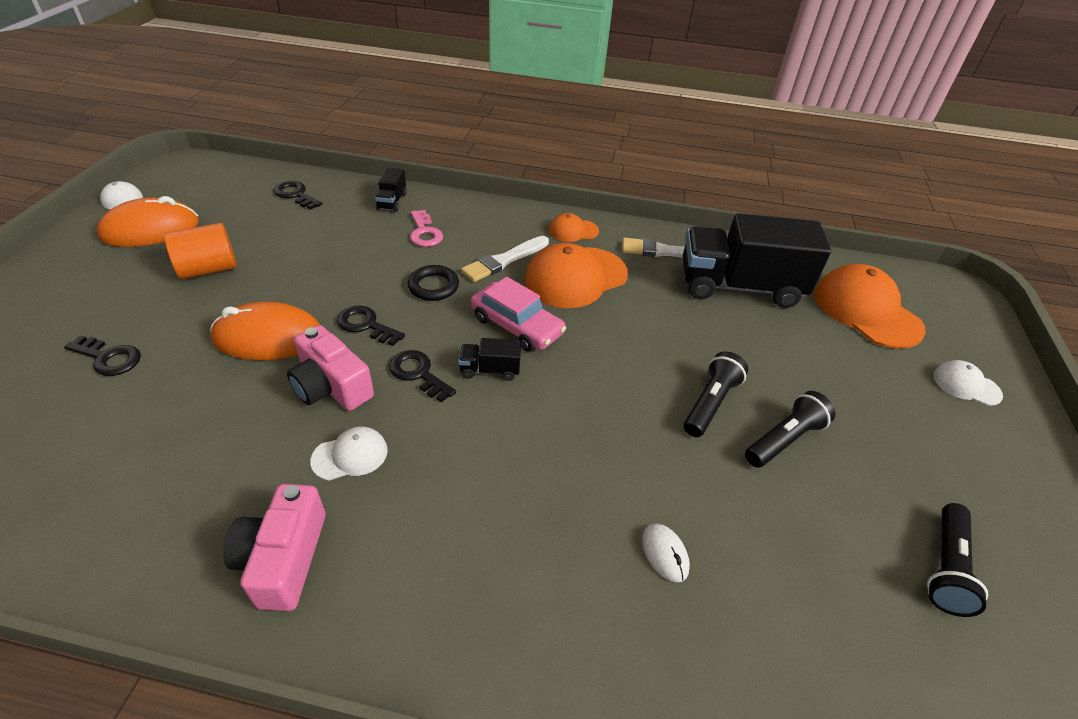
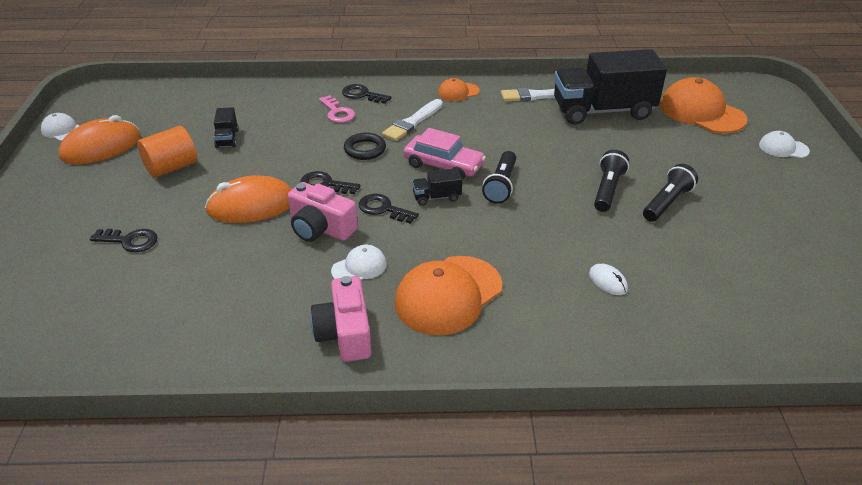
camera: 10 degrees left, 5 degrees down
black key [274,181,322,210] -> black key moved to [342,84,391,104]
black truck [375,168,407,212] -> black truck moved to [214,107,239,148]
orange cap [524,243,628,308] -> orange cap moved to [394,256,502,336]
black flashlight [927,503,988,617] -> black flashlight moved to [482,151,516,204]

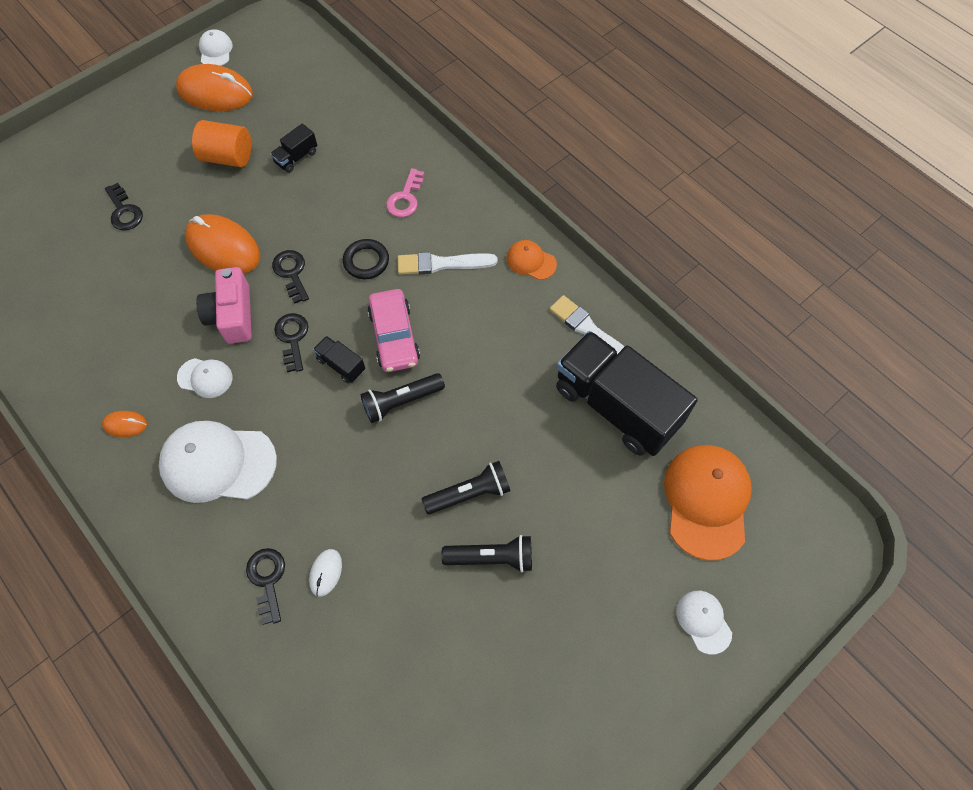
camera: 50 degrees right, 25 degrees up
pink camera [310,276,371,362] -> orange mouse [102,411,147,437]
black key [342,84,391,104] -> black key moved to [246,548,285,625]
orange cap [394,256,502,336] -> white cap [159,421,277,503]

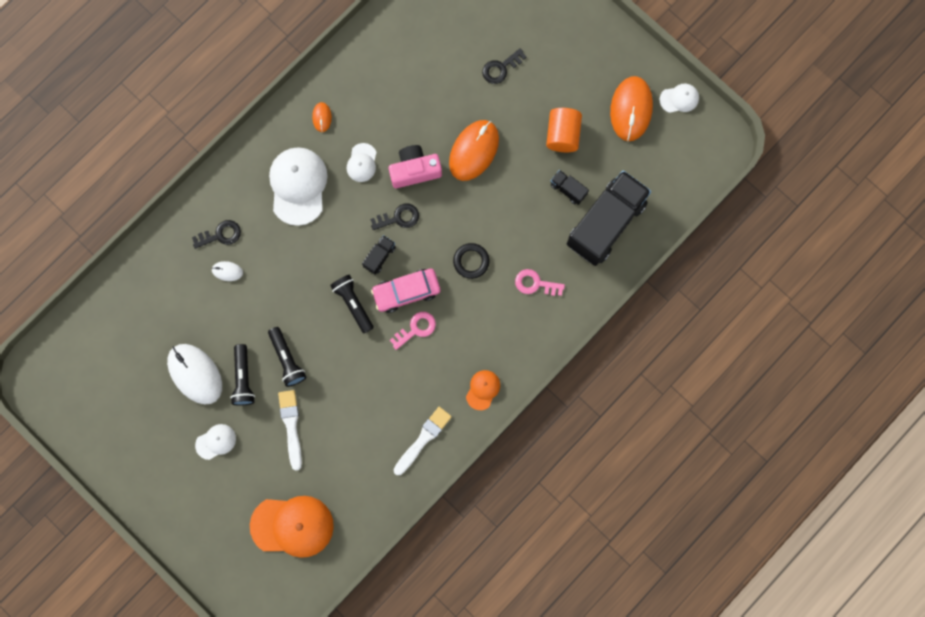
camera: 85 degrees right, 15 degrees up
black key [272,250,309,304] -> none
white brush [398,252,498,275] -> white brush moved to [278,390,302,471]
black truck [556,331,698,456] -> black truck moved to [567,170,651,266]
white cap [676,591,732,655] -> white cap moved to [195,424,236,460]
none -> white mouse [167,344,222,404]
none -> pink key [390,312,436,350]

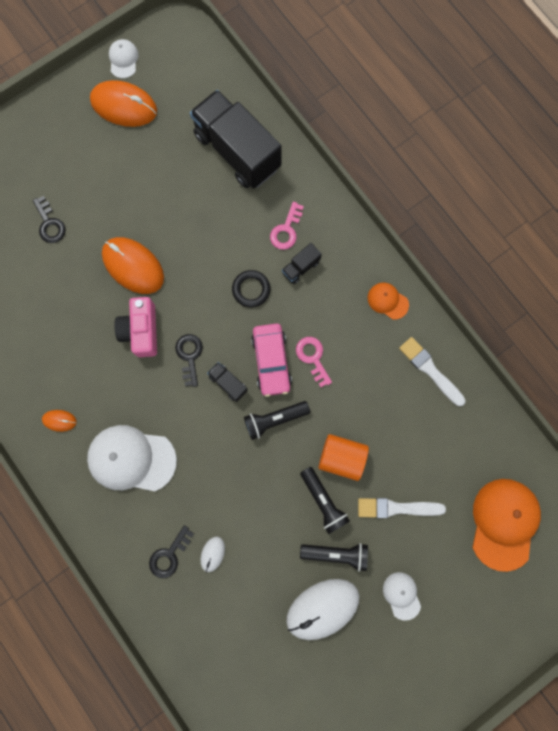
camera: 80 degrees left, 0 degrees up
black key [192,220,241,249] -> black key turned 135 degrees counterclockwise [149,525,194,578]
black flashlight [268,327,307,387] -> black flashlight turned 75 degrees clockwise [300,467,350,534]
white cap [347,143,377,182] -> none
orange cylinder [546,108,582,152] -> orange cylinder moved to [319,434,369,481]
black truck [551,170,589,205] -> black truck moved to [282,243,322,284]

